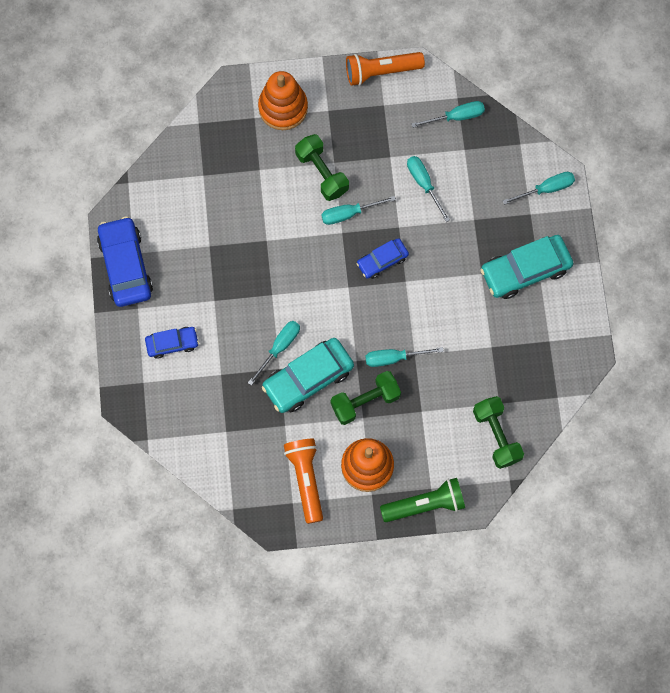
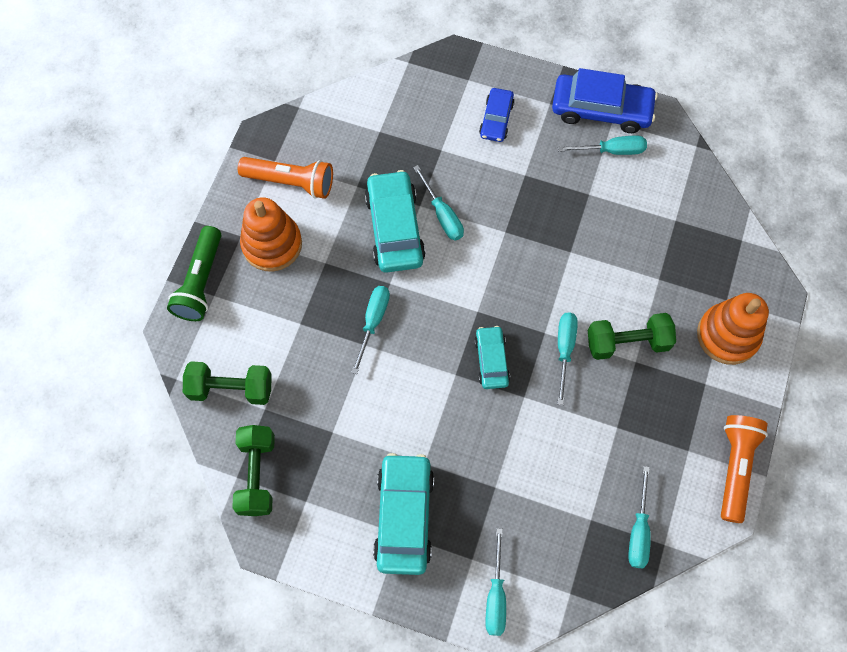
camera: 115 degrees right, 5 degrees down
green dumbbell [331,371,401,425] -> green dumbbell moved to [232,425,275,516]
blue car [356,238,409,279] -> turquoise car [474,326,510,389]
turquoise screwdriver [407,156,450,222] -> turquoise screwdriver moved to [558,136,647,155]

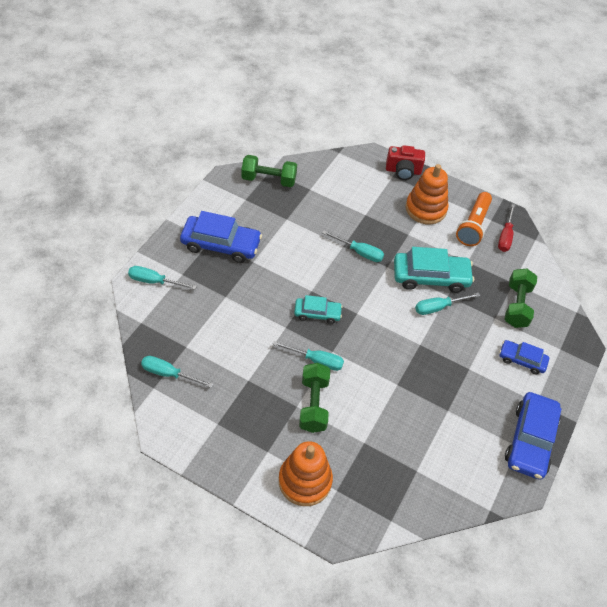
camera: 95 degrees right, 15 degrees down
green flashlight [167,226,221,321] -> red camera [386,145,425,180]
green dumbbell [183,361,272,405] -> green dumbbell moved to [505,268,537,328]
turquoise car [373,453,434,575] -> blue car [180,211,262,263]
turquoise screwdriver [558,136,647,155] -> none
orange flashlight [721,415,768,523] -> none
none -> red screwdriver [498,203,516,252]

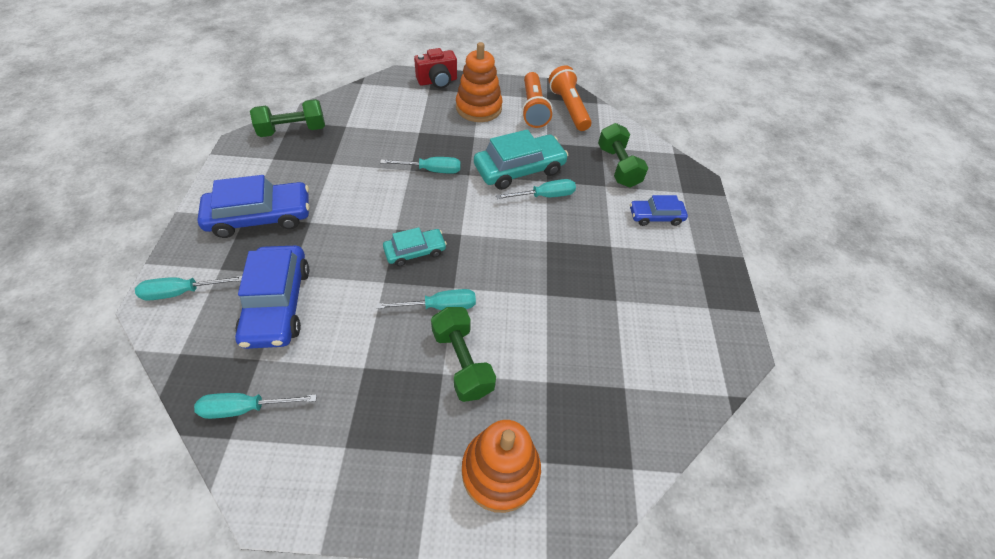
camera: 25 degrees left, 0 degrees up
turquoise screwdriver [415,293,481,315] -> turquoise screwdriver turned 150 degrees counterclockwise [496,179,576,199]
red screwdriver [498,203,516,252] -> orange flashlight [549,65,592,131]
blue car [505,392,561,480] -> blue car moved to [235,246,309,349]

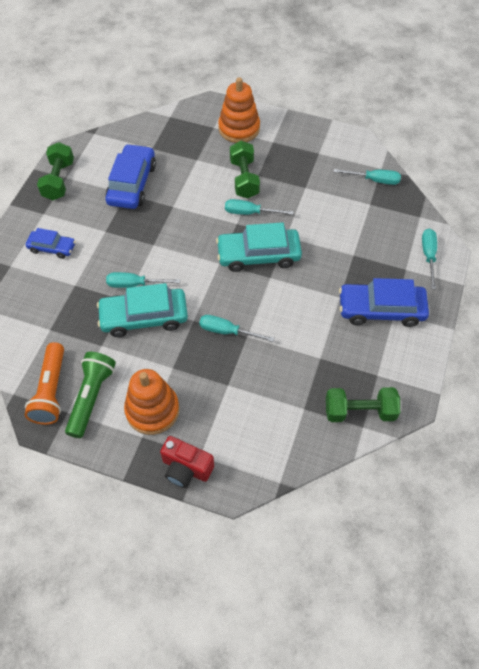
camera: 160 degrees left, 5 degrees up
turquoise screwdriver [135,276,242,301] -> turquoise screwdriver turned 90 degrees counterclockwise [422,229,437,289]
blue car [235,246,309,349] -> blue car moved to [106,144,156,209]
turquoise car [383,227,447,266] -> turquoise car [216,222,302,272], size x1.74
red camera [414,48,457,89] -> red camera turned 150 degrees counterclockwise [160,436,214,488]
orange flashlight [522,72,553,128] -> green flashlight [65,352,116,438]
green dumbbell [598,123,648,188] -> green dumbbell moved to [37,142,74,200]

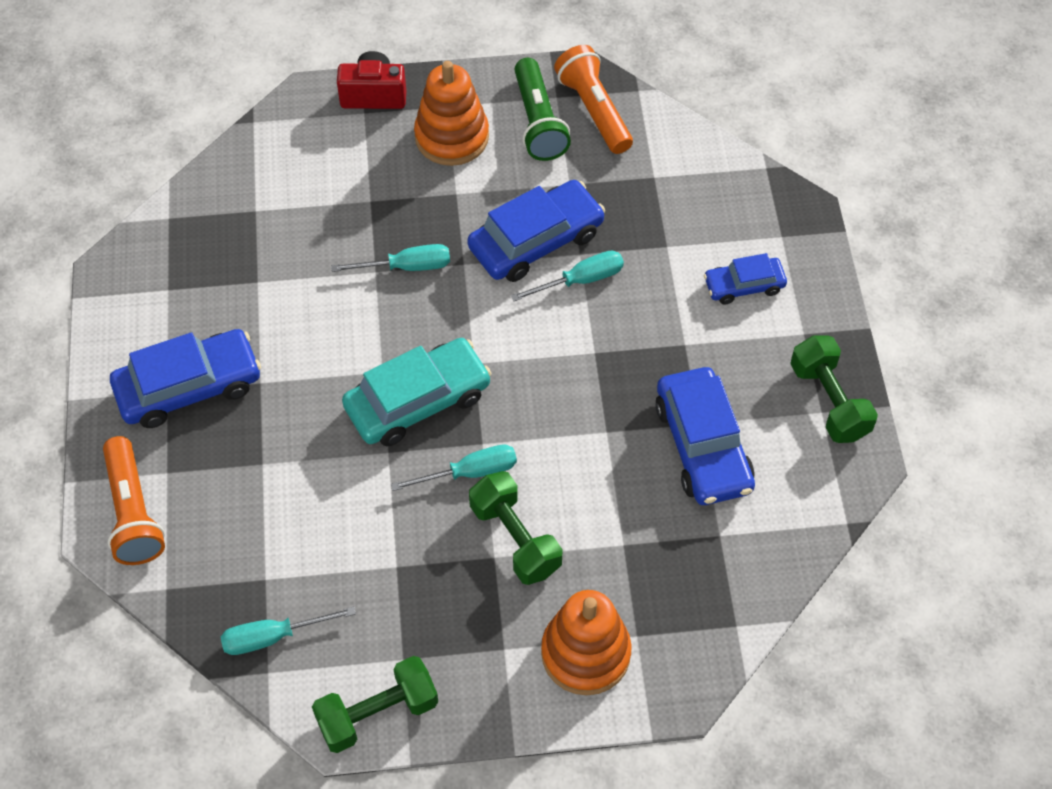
camera: 155 degrees right, 0 degrees up
turquoise car [97,283,188,337] -> blue car [467,180,605,282]
green dumbbell [326,387,400,422] -> green dumbbell moved to [312,656,438,753]
turquoise screwdriver [422,229,437,289] -> orange flashlight [103,436,165,565]

